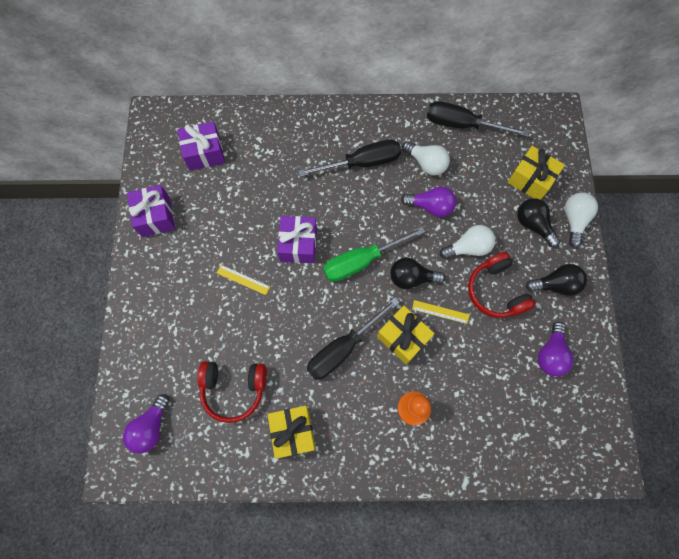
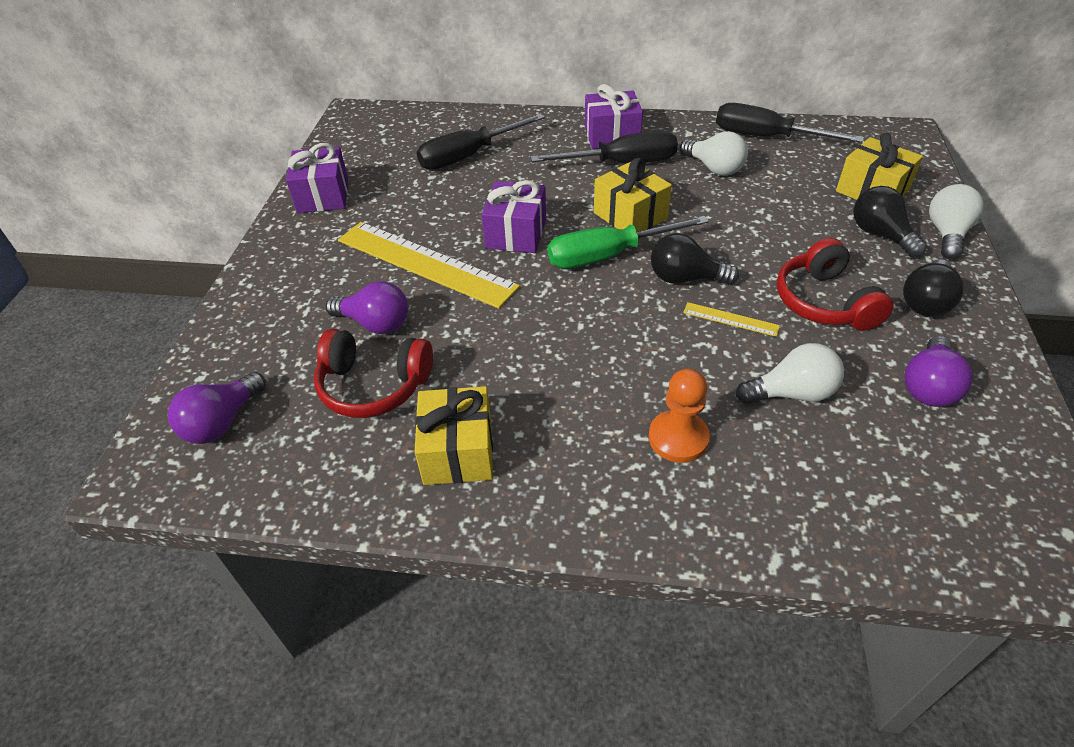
camera: 10 degrees right, 25 degrees down
purple gift [177,121,225,171] -> purple gift moved to [585,84,643,149]
yellow ruler [217,265,270,295] -> yellow ruler [338,222,520,309], size x2.41
black screwdriver [307,297,400,380] -> black screwdriver moved to [417,113,545,170]
yellow gift [377,306,435,364] -> yellow gift moved to [594,158,672,232]
purple light bulb [401,187,456,217] -> purple light bulb moved to [326,281,408,334]
white light bulb [440,225,495,259] -> white light bulb moved to [736,343,844,404]
black light bulb [526,264,587,296] -> black light bulb turned 120 degrees clockwise [903,259,964,317]

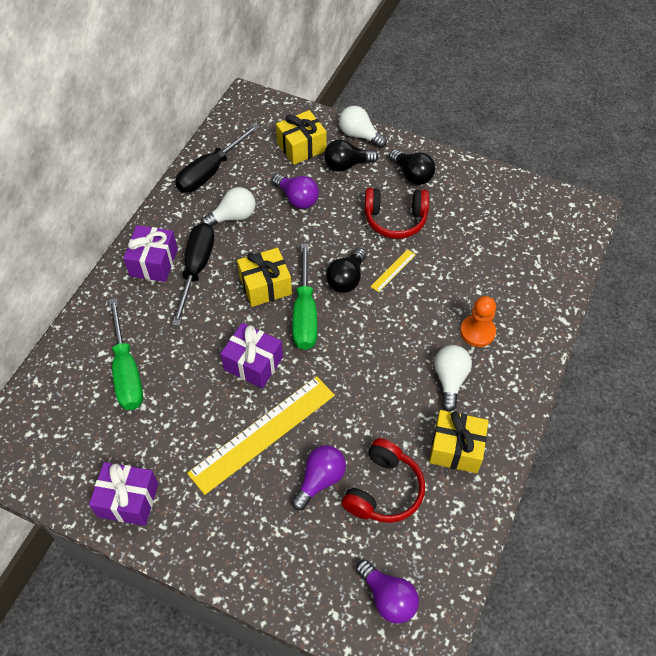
camera: 75 degrees left, 10 degrees up
black screwdriver [417,113,545,170] -> green screwdriver [109,298,143,410]
white light bulb [736,343,844,404] -> white light bulb moved to [434,345,472,412]
purple light bulb [905,336,972,407] -> purple light bulb moved to [272,174,319,209]

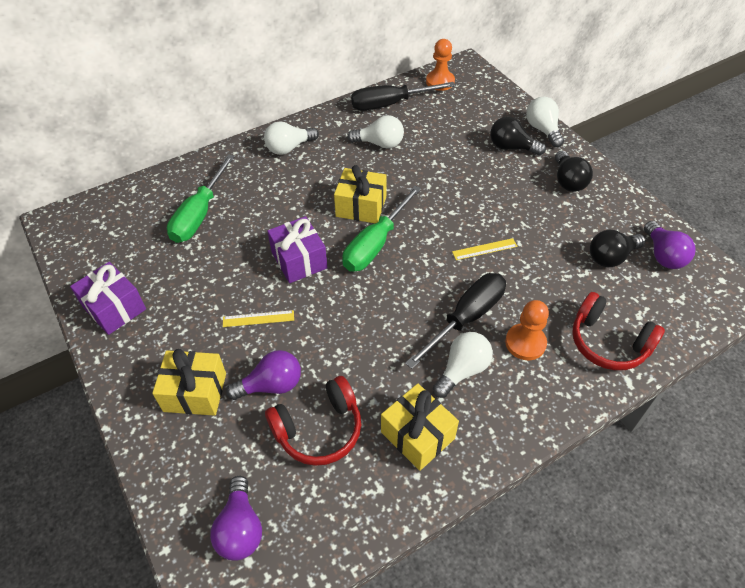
camera: 35 degrees right, 5 degrees down
purple gift [123,225,178,282] -> white light bulb [264,122,319,155]
black screwdriver [172,223,214,326] -> black screwdriver moved to [405,273,506,369]
yellow ruler [187,376,335,495] -> yellow ruler [223,310,294,327], size x0.42
purple light bulb [272,174,319,209] -> purple light bulb moved to [644,221,696,269]
yellow gift [276,110,327,165] -> yellow gift moved to [152,349,226,416]
black light bulb [326,248,367,293] -> black light bulb moved to [590,230,646,267]
red headphones [364,188,429,239] -> red headphones moved to [572,292,665,370]
none -> orange pawn [426,39,455,91]

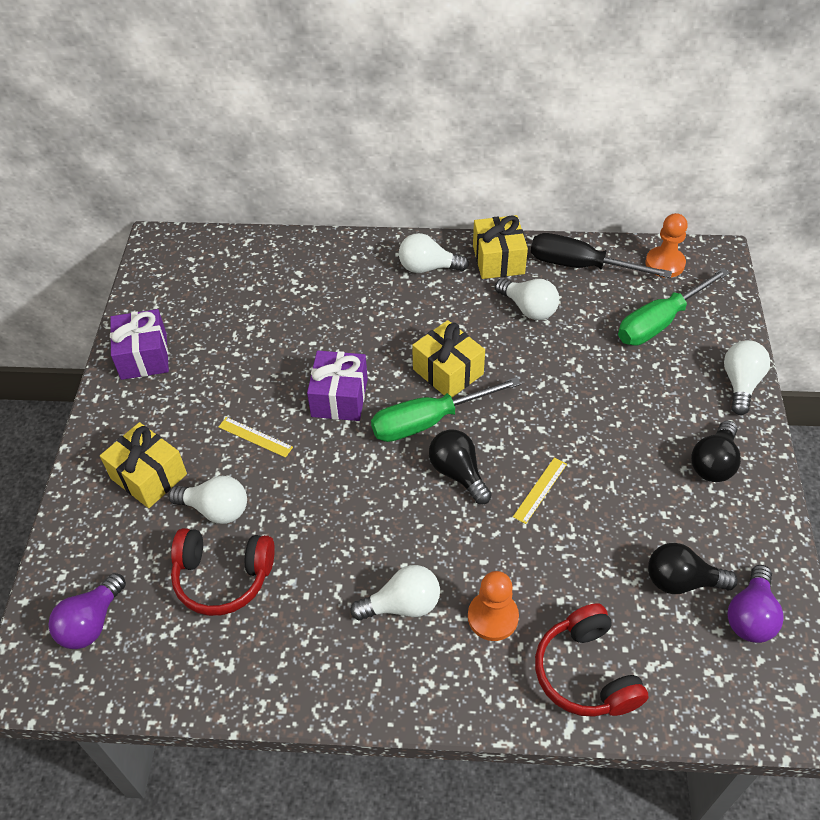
camera: 35 degrees right, 0 degrees up
green screwdriver [167,154,235,243] -> green screwdriver moved to [618,268,730,346]
purple light bulb [226,350,301,400] -> white light bulb [168,476,247,524]
yellow gift [381,383,459,471] -> yellow gift moved to [473,215,528,279]
black screwdriver [405,273,506,369] -> none
yellow ruler [452,238,517,260] -> yellow ruler turned 75 degrees counterclockwise [513,457,567,524]
black light bulb [490,117,546,155] -> black light bulb moved to [429,429,492,504]

